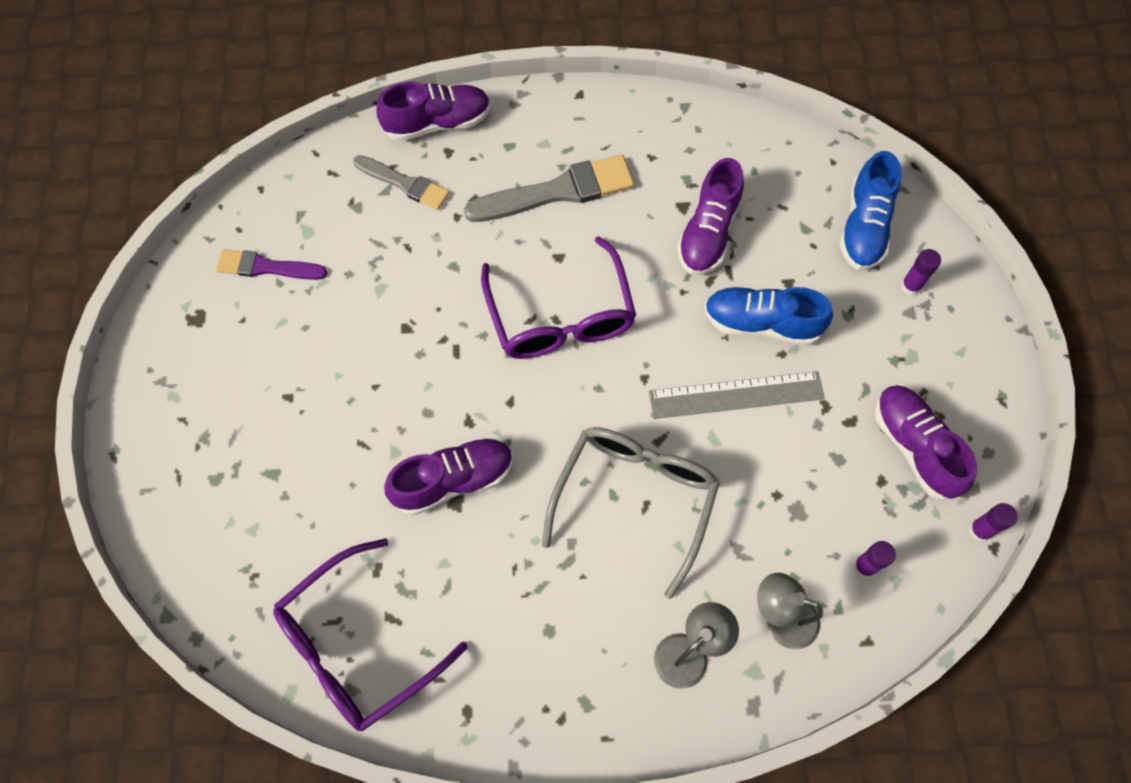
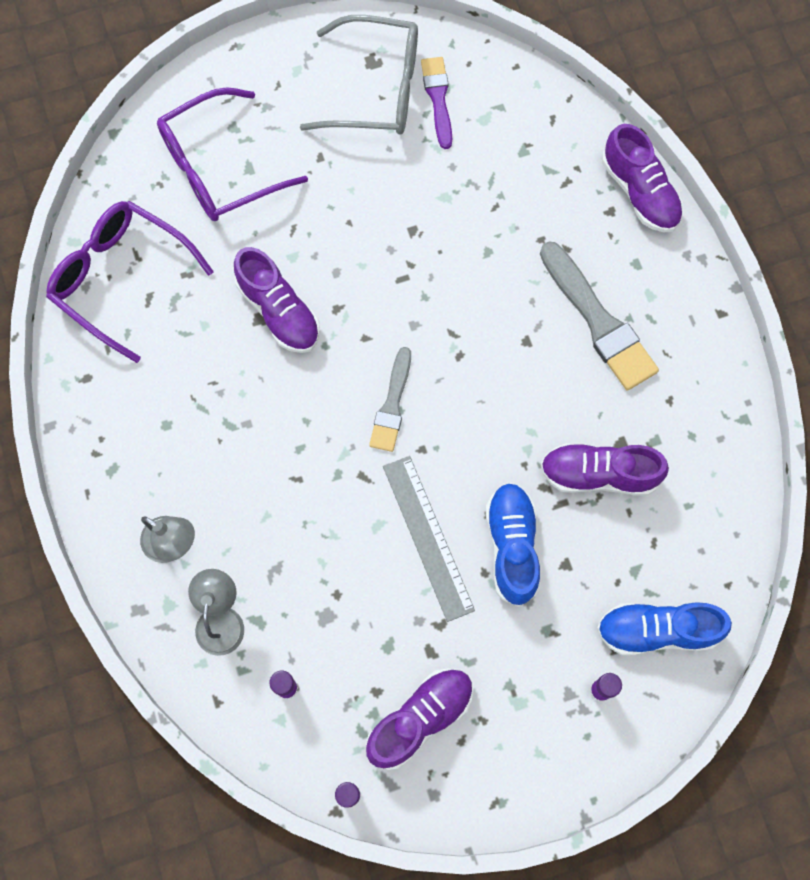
camera: 75 degrees right, 5 degrees up
grey brush [353,155,450,210] -> grey brush moved to [369,347,411,452]
purple glasses [481,236,636,359] -> purple glasses moved to [157,87,308,221]
grey glasses [542,427,720,599] -> grey glasses moved to [300,15,418,135]

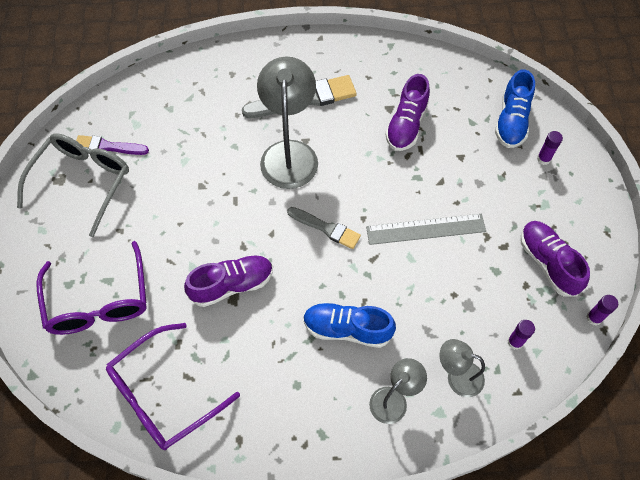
camera: 75 degrees left, 10 degrees down
blue shoe [486,483,540,607] -> blue shoe moved to [303,302,396,348]
purple shoe [602,124,683,232] -> none
none -> grey lamp [257,56,318,189]

